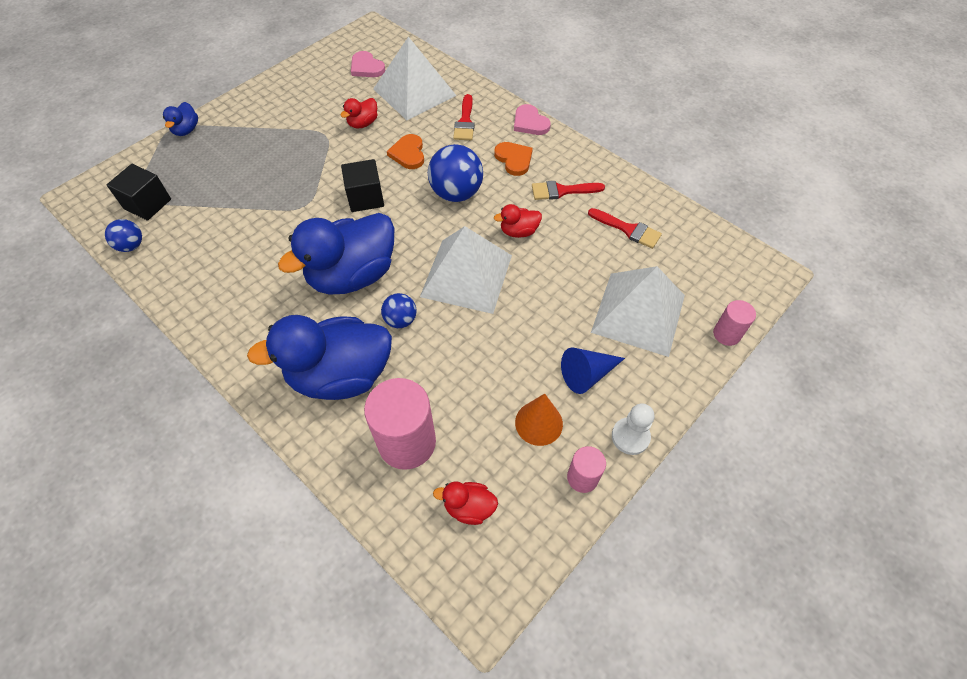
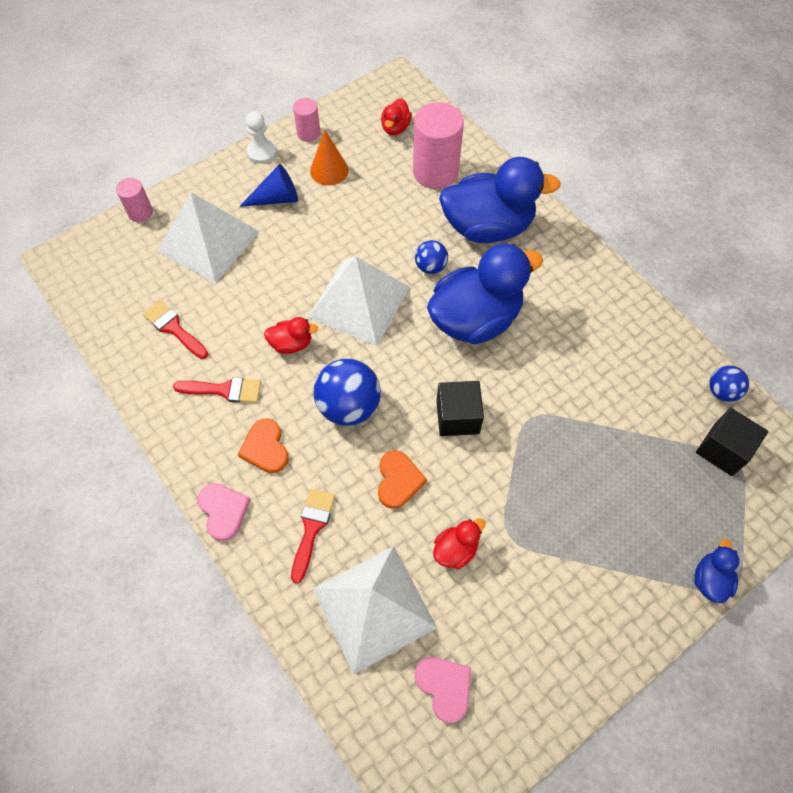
camera: 170 degrees left, 5 degrees up
red duck [433,482,498,525] -> red duck turned 90 degrees clockwise [381,98,412,135]

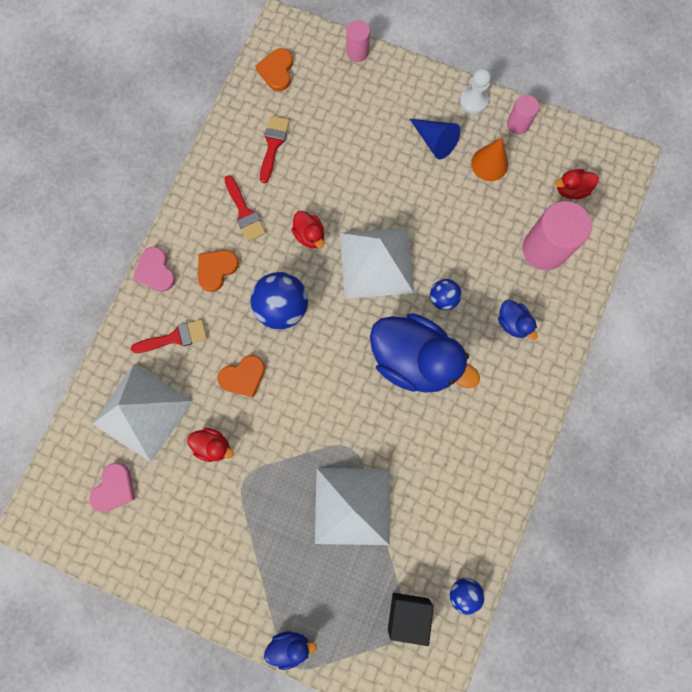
camera: 60 degrees right, 15 degrees up
white pyramid [157,192,260,283] -> white pyramid moved to [315,468,390,545]
pink heart [197,483,251,541] -> pink heart turned 120 degrees clockwise [133,246,176,292]
black cube [436,381,484,436] -> none
blue duck [439,157,561,243] -> blue duck [498,300,537,340], size x0.44
none -> orange heart [255,48,293,91]

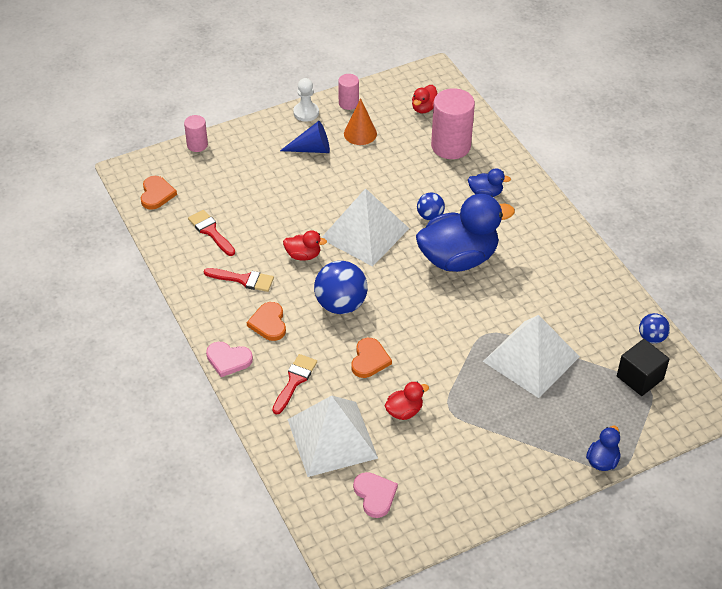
camera: 50 degrees left, 30 degrees down
orange heart [255,48,293,91] -> orange heart turned 135 degrees counterclockwise [141,176,177,210]

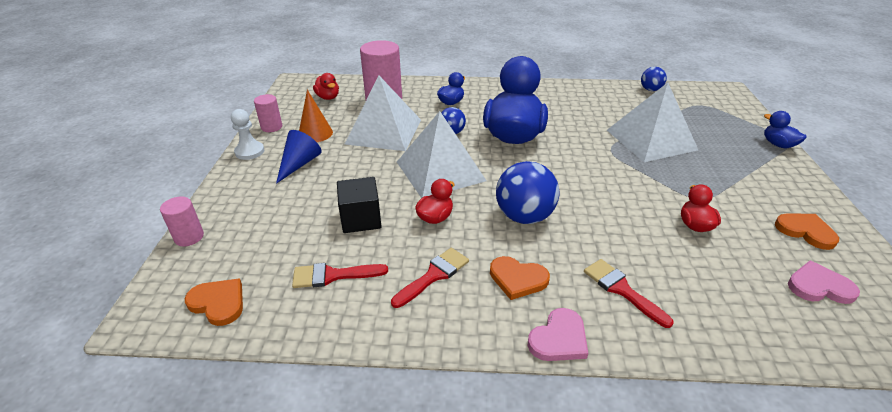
camera: 60 degrees left, 10 degrees down
white pyramid [287,395,378,477] -> white pyramid moved to [345,76,421,151]
orange heart [351,338,392,378] -> orange heart moved to [775,213,839,250]
black cube [617,339,670,396] -> black cube moved to [337,177,382,233]

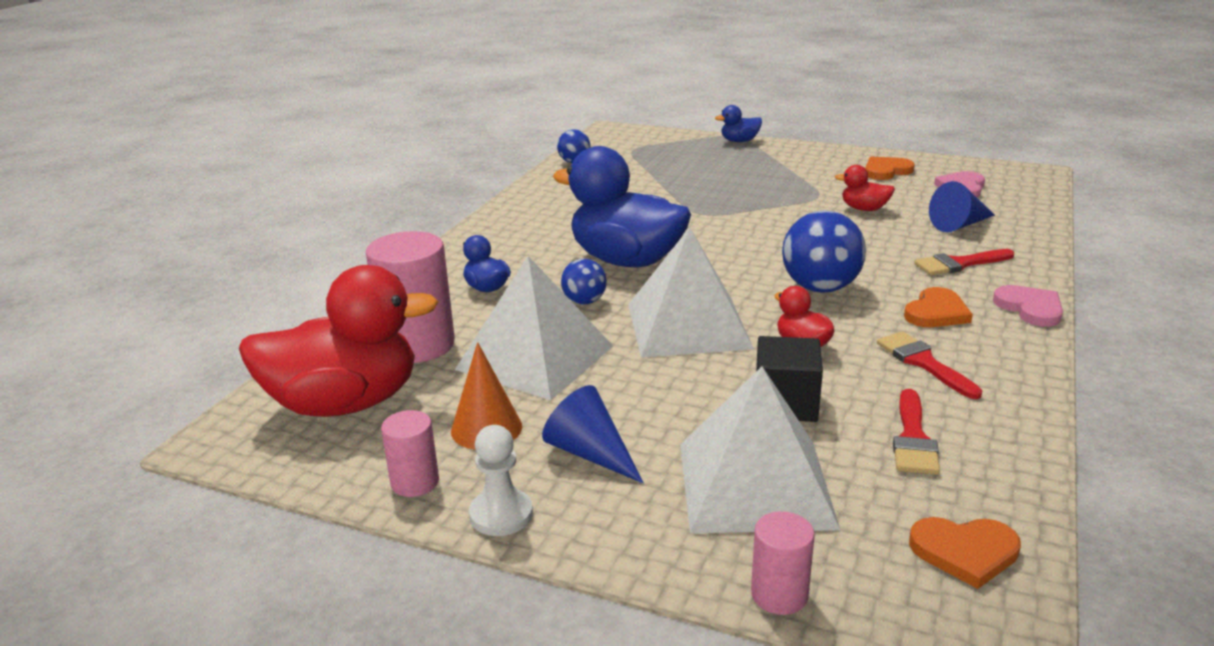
camera: 70 degrees left, 10 degrees down
orange heart [185,278,243,326] -> orange heart turned 135 degrees counterclockwise [909,517,1021,589]
red duck [313,73,339,100] -> red duck [239,265,438,417], size x2.29
white pyramid [607,83,698,162] -> white pyramid moved to [680,366,840,533]
none -> blue cone [929,181,995,232]

